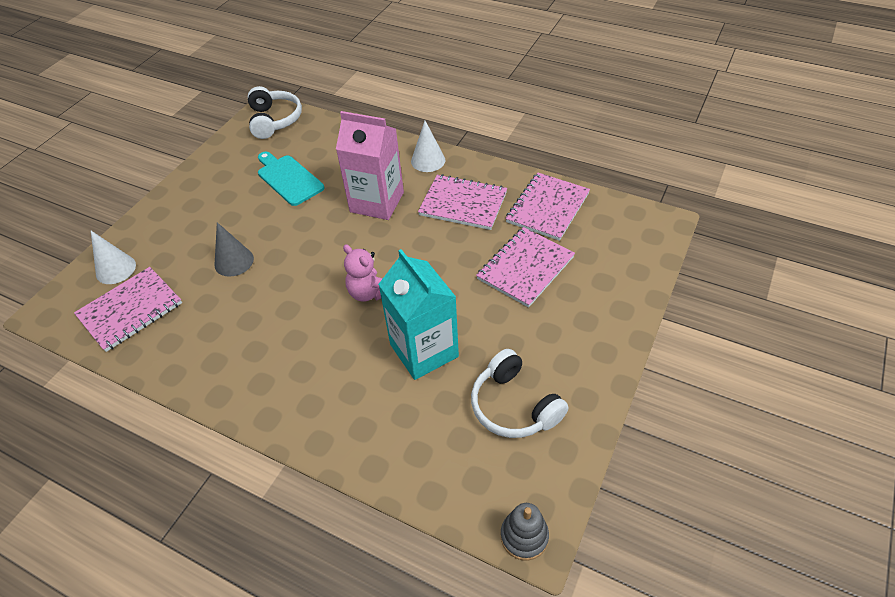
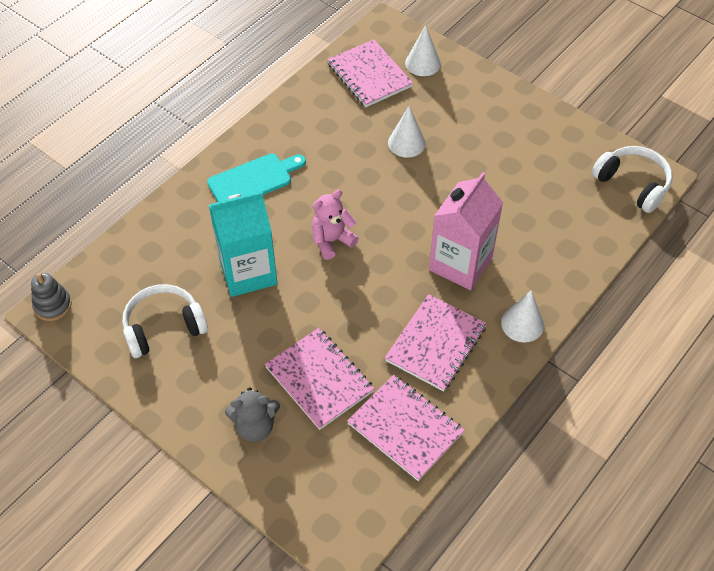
camera: 100 degrees right, 5 degrees up
grey cone [214,222,254,276] -> white cone [388,106,426,158]
white headphones [248,86,302,139] -> white headphones turned 135 degrees counterclockwise [592,146,673,213]
turquoise cutting board [258,151,324,206] -> turquoise cutting board moved to [207,154,306,202]
none -> grey teddy bear [225,387,280,442]

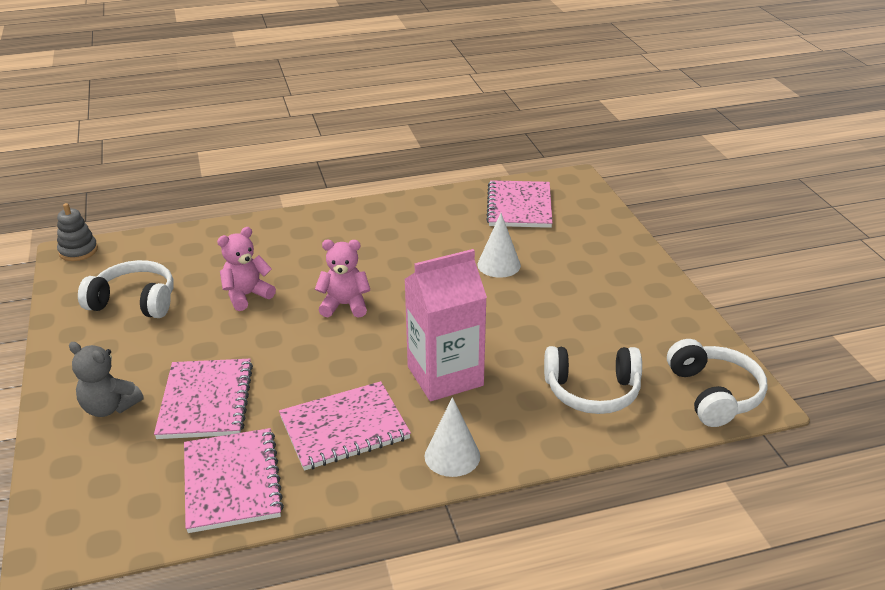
camera: 35 degrees right, 20 degrees down
turquoise cutting board [207,154,306,202] -> none
turquoise carton [209,191,277,297] -> pink teddy bear [217,227,276,311]
white cone [405,25,441,76] -> none
none -> white headphones [544,346,642,414]

